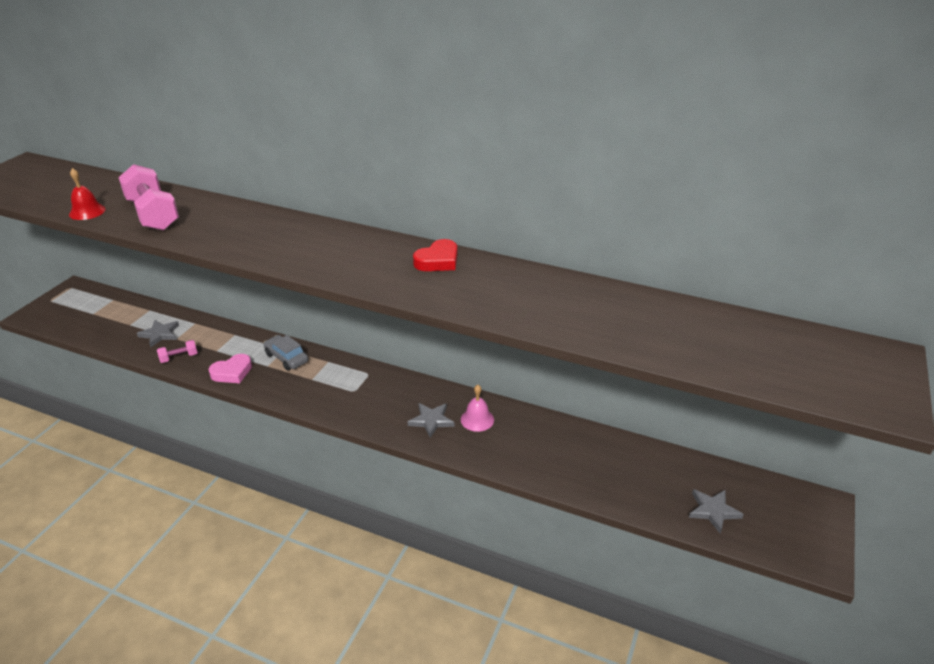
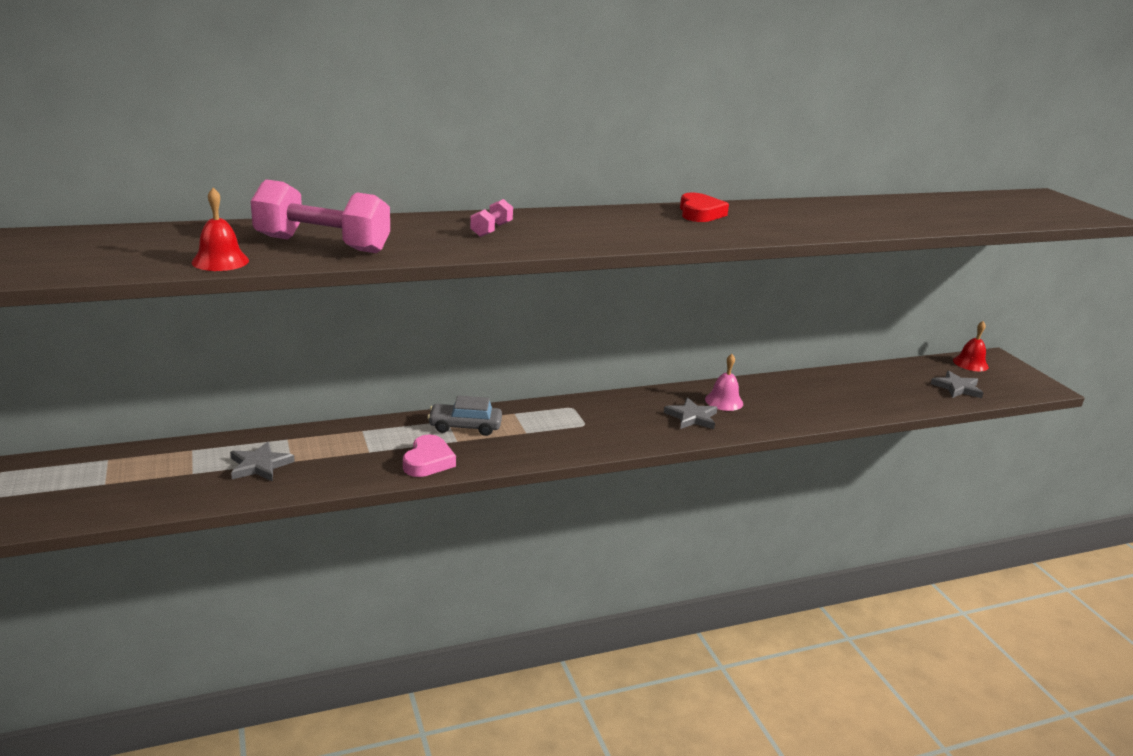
camera: 45 degrees left, 10 degrees down
pink dumbbell [157,340,198,363] -> pink dumbbell moved to [470,199,513,237]
none -> red bell [953,321,989,371]

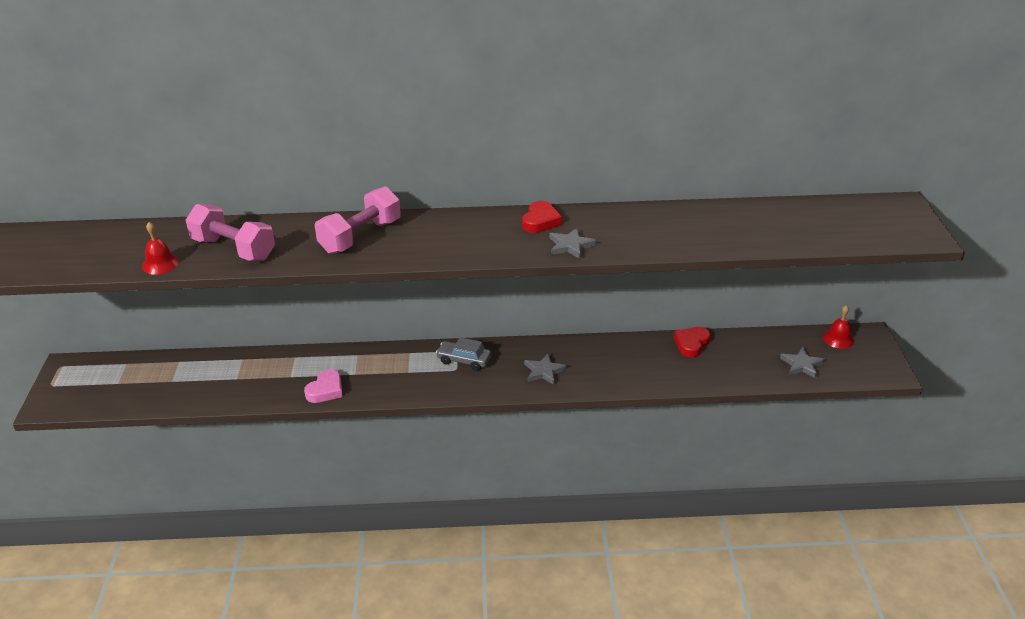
camera: 20 degrees right, 10 degrees up
grey star [230,441,295,482] -> grey star moved to [550,228,597,259]
grey car [427,396,502,436] -> grey car moved to [436,337,492,371]
pink dumbbell [470,199,513,237] -> pink dumbbell [315,186,401,254], size x2.11
pink bell [705,354,743,411] -> none
none -> red heart [674,327,711,357]

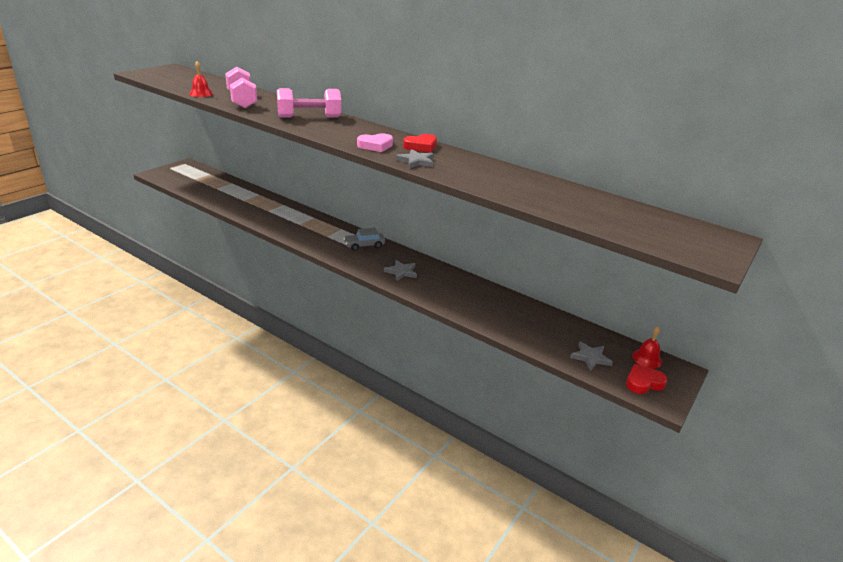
camera: 35 degrees right, 5 degrees down
pink heart [304,369,343,403] -> pink heart moved to [357,134,393,152]
grey car [436,337,492,371] -> grey car turned 75 degrees counterclockwise [344,228,385,251]
red heart [674,327,711,357] -> red heart moved to [626,364,667,394]

